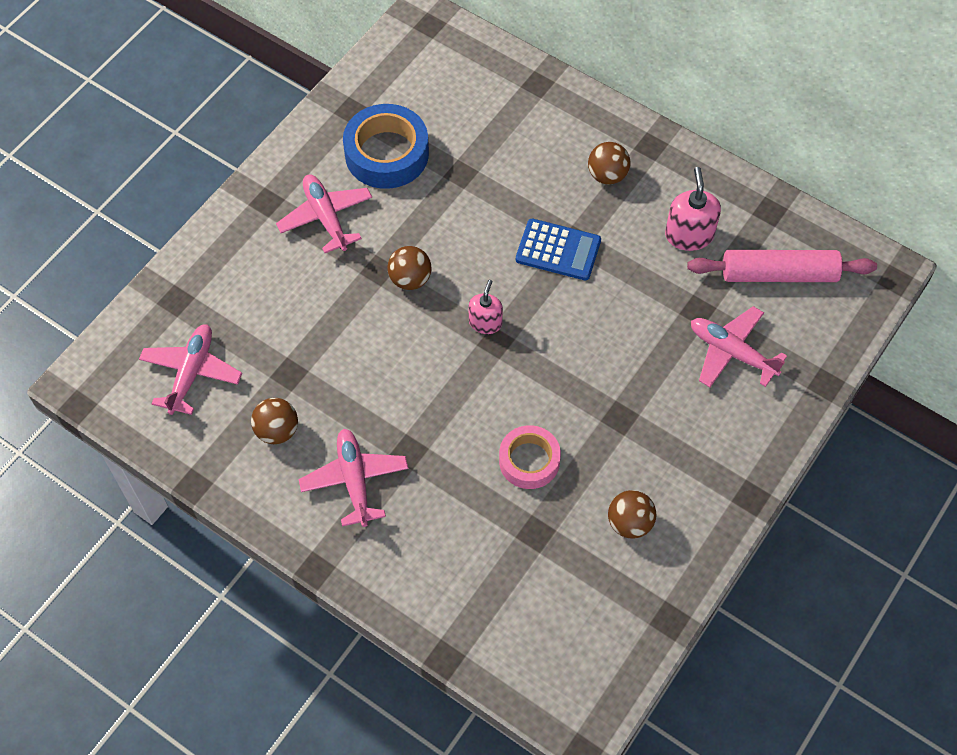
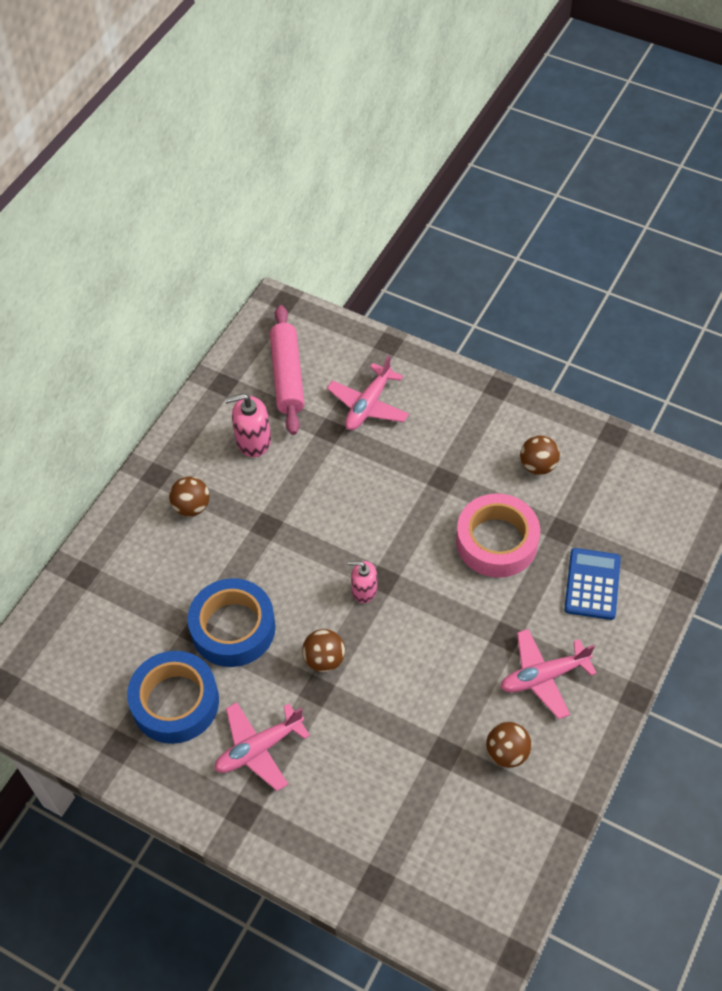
camera: 95 degrees left, 5 degrees down
pink plane [139,324,242,415] -> none
pink tape [499,425,561,489] -> pink tape [456,494,540,578], size x1.54
blue calculator [516,219,601,280] -> blue calculator moved to [564,548,621,620]
none -> blue tape [187,578,276,667]

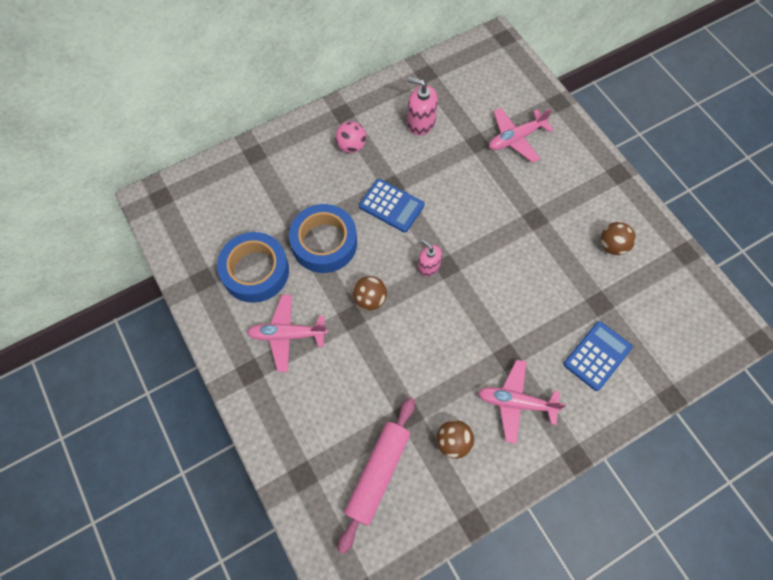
camera: 30 degrees right, 10 degrees up
brown ball [169,476,210,517] -> pink ball [335,121,366,153]
pink rolling pin [270,305,304,435] -> pink rolling pin moved to [338,398,415,554]
pink tape [456,494,540,578] -> none
none -> blue calculator [359,179,424,233]

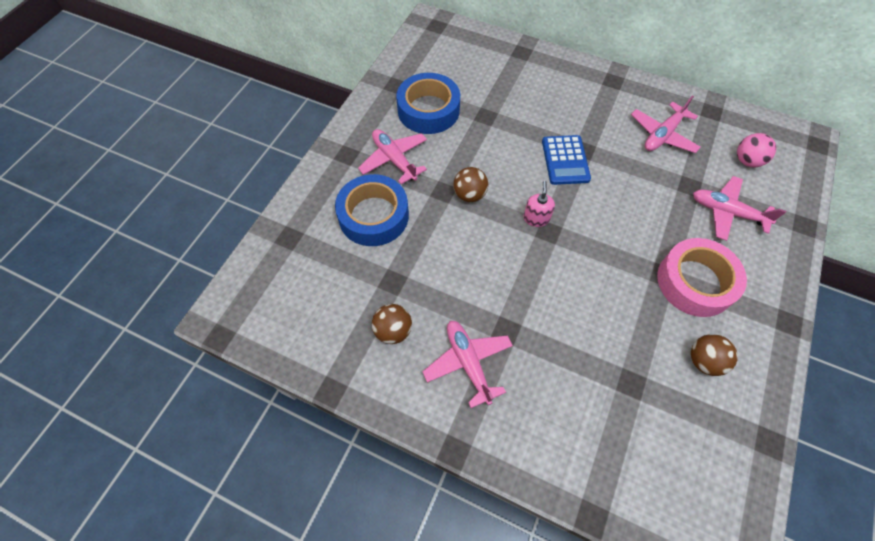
camera: 55 degrees right, 5 degrees down
blue tape [289,204,357,273] -> blue tape moved to [335,174,409,246]
pink ball [335,121,366,153] -> pink ball moved to [737,133,776,167]
pink rolling pin [338,398,415,554] -> none
pink soap dispenser [407,77,438,135] -> pink plane [631,95,701,153]
blue calculator [563,321,632,391] -> none
none -> pink tape [657,238,747,317]

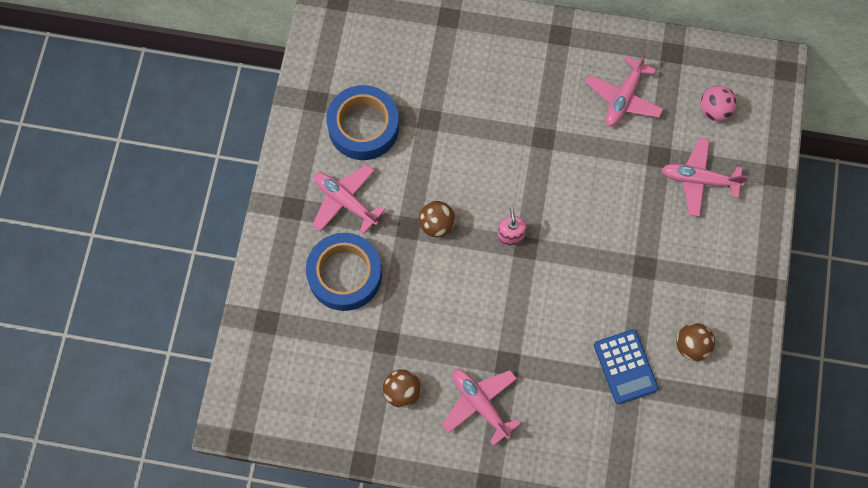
camera: 15 degrees left, 10 degrees up
blue calculator [542,135,591,185] -> blue calculator moved to [594,329,659,404]
pink tape [657,238,747,317] -> none

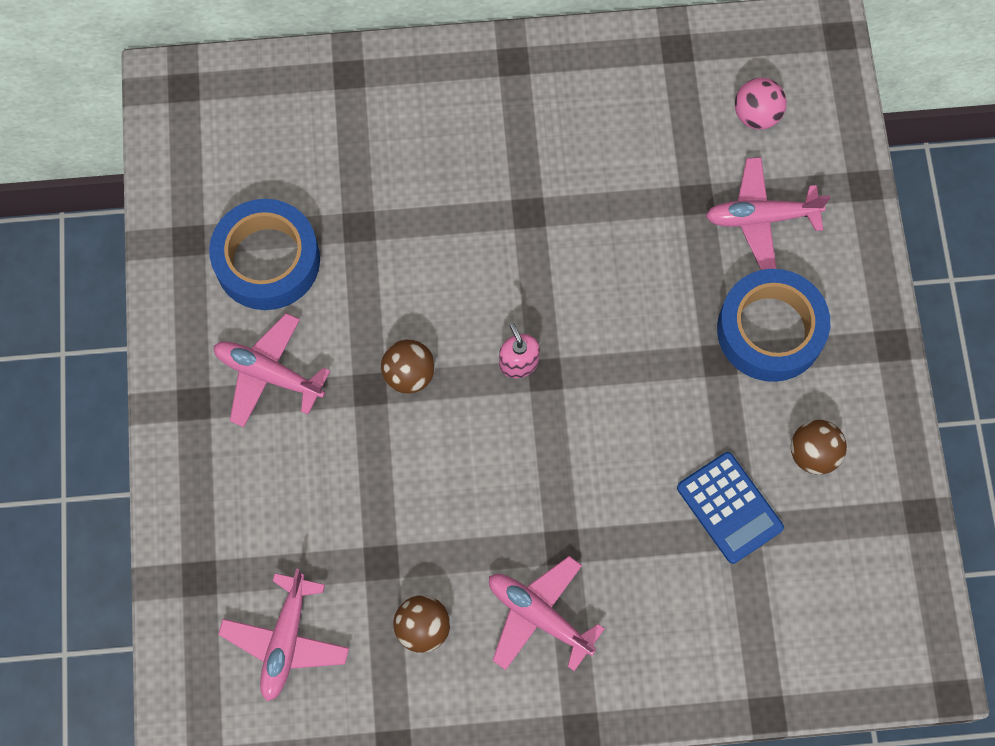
camera: 15 degrees left, 0 degrees up
blue tape [306,233,382,311] -> blue tape moved to [717,269,830,382]
pink plane [586,52,663,126] -> pink plane moved to [218,568,349,701]

